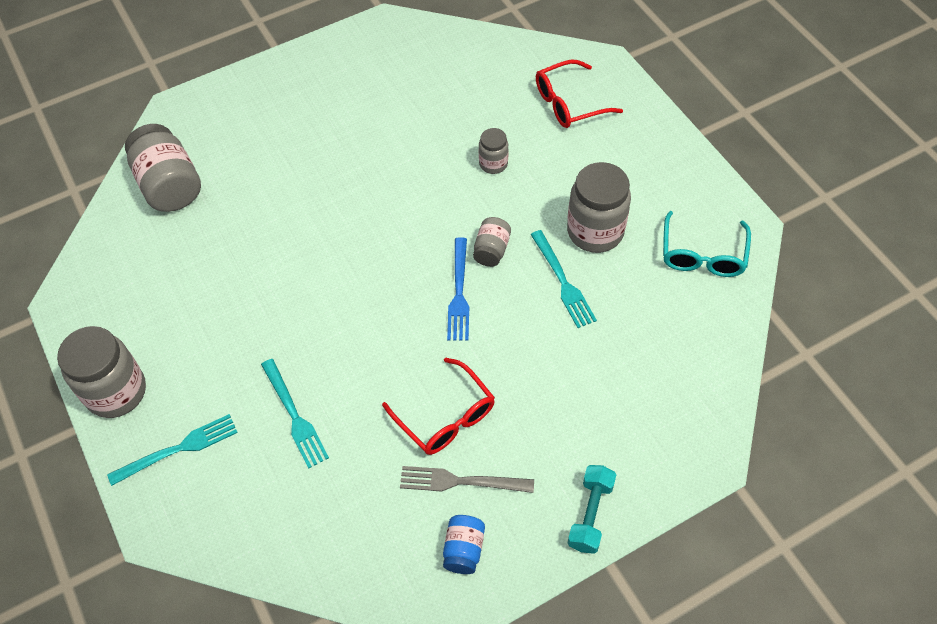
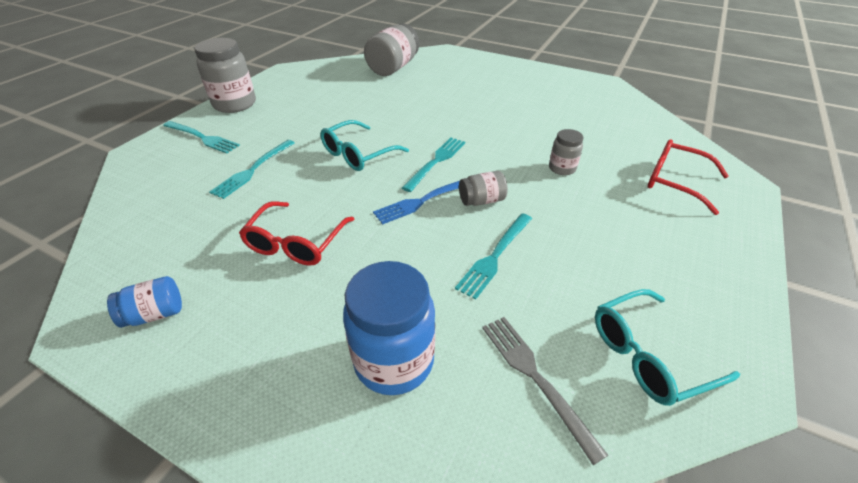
camera: 55 degrees right, 15 degrees down
grey fork [400,466,534,493] -> grey fork moved to [482,317,608,465]
grey jar [567,162,631,253] -> none
turquoise dumbbell [568,465,616,554] -> none
none -> turquoise glasses [320,120,409,171]
none -> blue jar [343,261,435,395]
none -> turquoise fork [402,138,465,192]

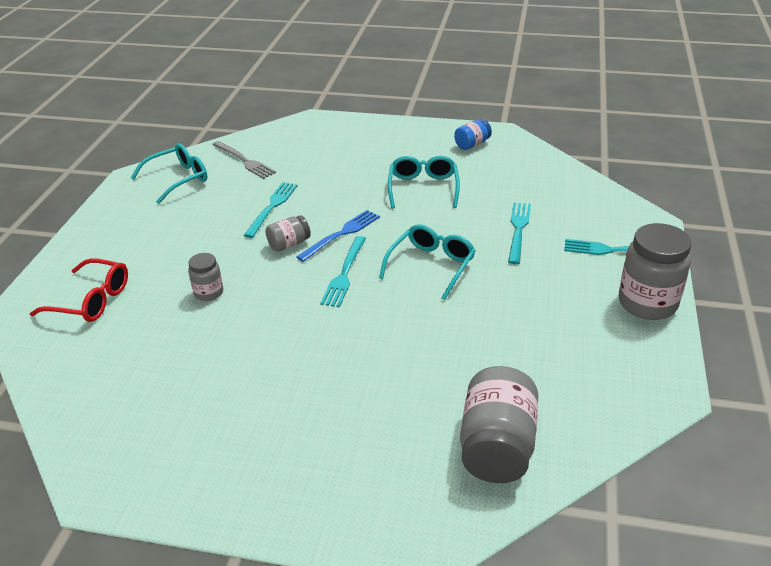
camera: 165 degrees right, 5 degrees down
red glasses [239,201,354,266] -> turquoise glasses [388,156,460,209]
blue jar [343,261,435,395] -> none

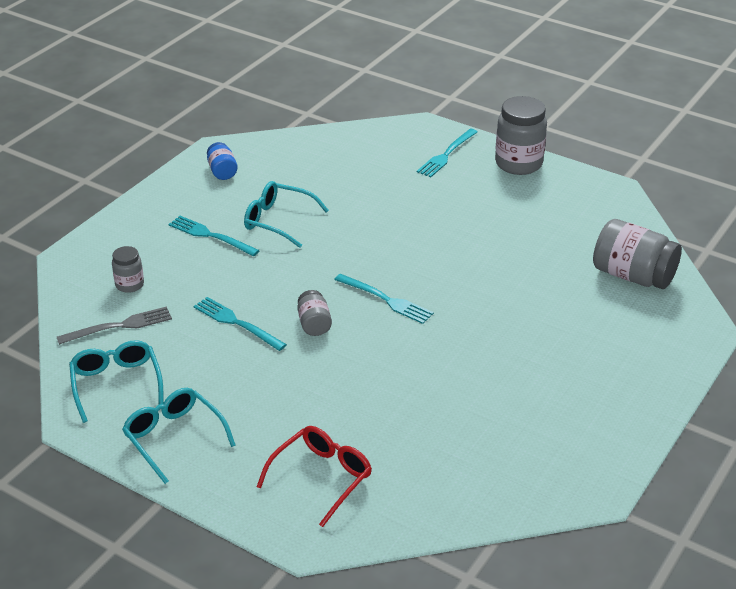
camera: 70 degrees left, 0 degrees up
grey jar [188,253,223,301] -> grey jar moved to [112,246,144,293]
blue fork [297,210,380,262] -> none
turquoise glasses [379,224,475,300] -> turquoise glasses moved to [122,388,236,484]
turquoise fork [508,203,531,264] -> turquoise fork moved to [169,216,260,256]

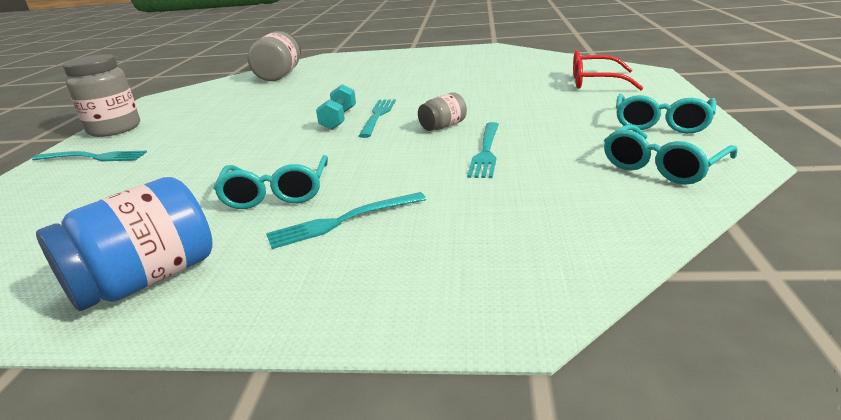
camera: 115 degrees left, 10 degrees down
grey fork [57,306,172,345] -> none
grey jar [112,246,144,293] -> none
turquoise fork [169,216,260,256] -> turquoise fork turned 60 degrees clockwise [266,192,426,249]
blue jar [207,142,238,180] -> blue jar [36,177,213,311], size x1.89
none -> turquoise dumbbell [316,84,356,130]

